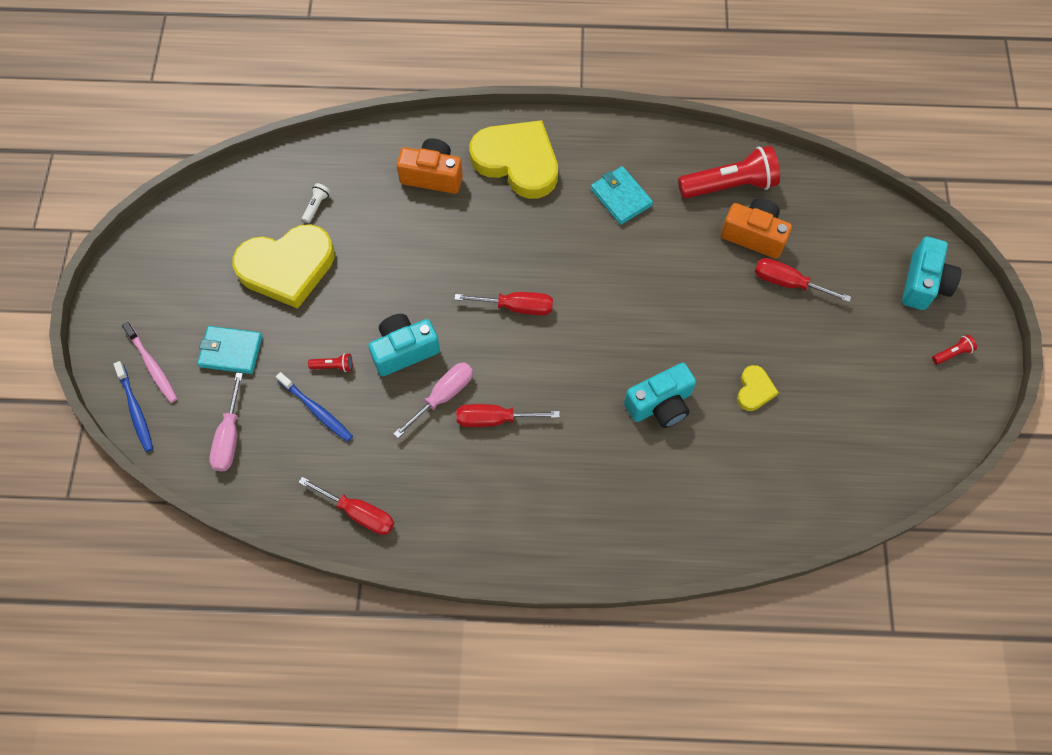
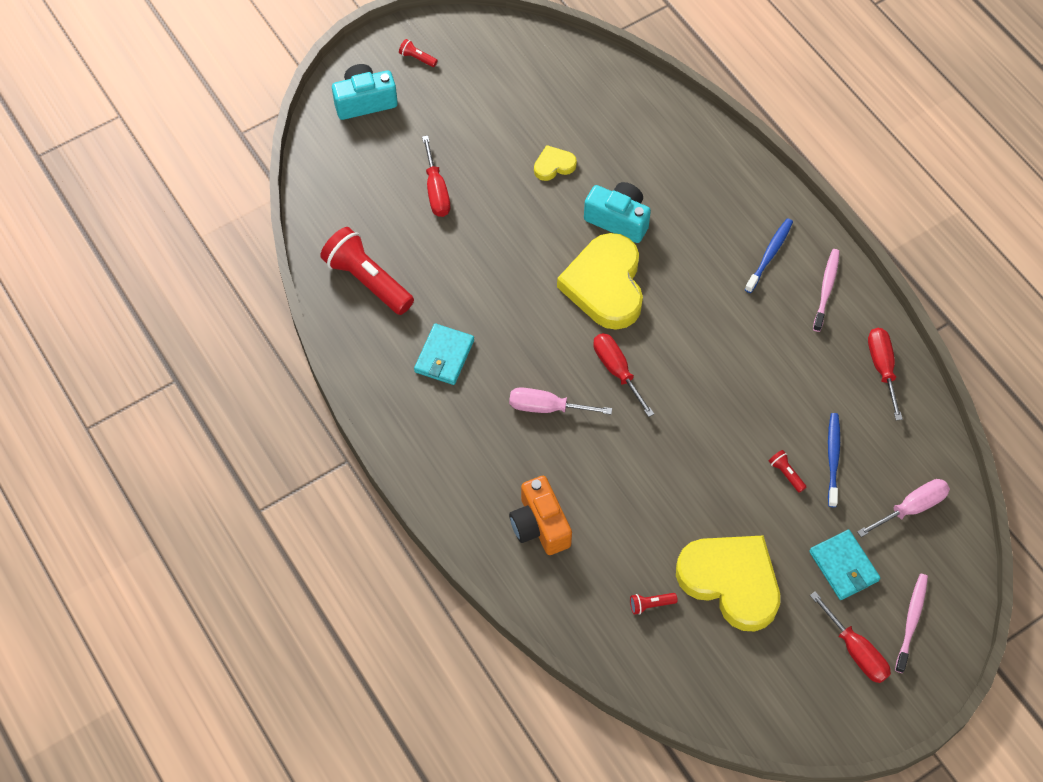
camera: 125 degrees left, 5 degrees down
blue toothbrush [114,361,153,452] -> blue toothbrush moved to [745,218,793,293]
white flashlight [302,183,330,223] -> red flashlight [630,593,678,615]
turquoise camera [368,314,440,376] -> none
pink screwdriver [394,362,473,438] -> pink screwdriver moved to [509,387,612,414]
red screwdriver [456,404,560,427] -> red screwdriver moved to [810,591,891,683]
yellow heart [470,120,558,199] -> yellow heart moved to [557,233,643,330]
orange camera [721,198,792,259] -> none
none -> pink toothbrush [813,249,840,332]

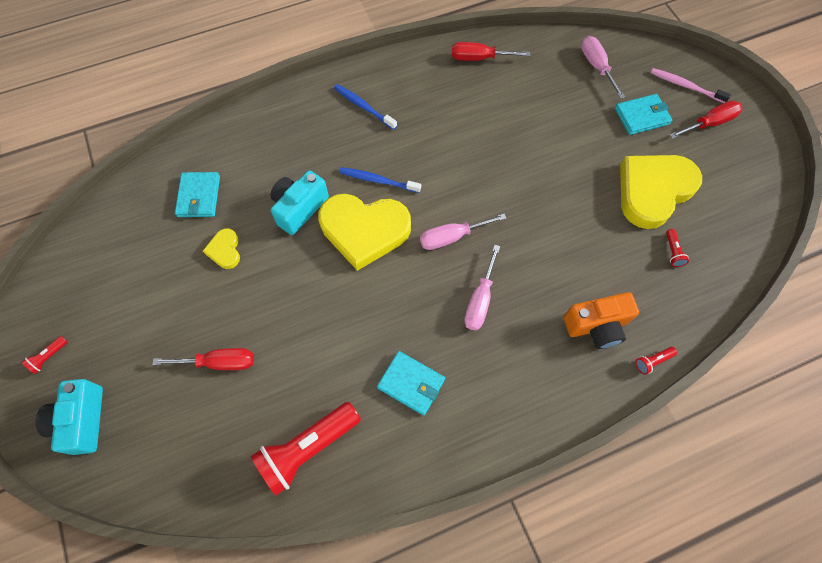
camera: 80 degrees left, 5 degrees up
red screwdriver [593,333,654,417] -> pink screwdriver [420,213,507,250]
red flashlight [769,450,806,493] -> red flashlight moved to [636,347,677,375]
pink toothbrush [813,249,840,332] -> none
blue toothbrush [828,413,840,507] -> blue toothbrush moved to [339,167,421,193]
none -> turquoise wallet [175,172,220,217]

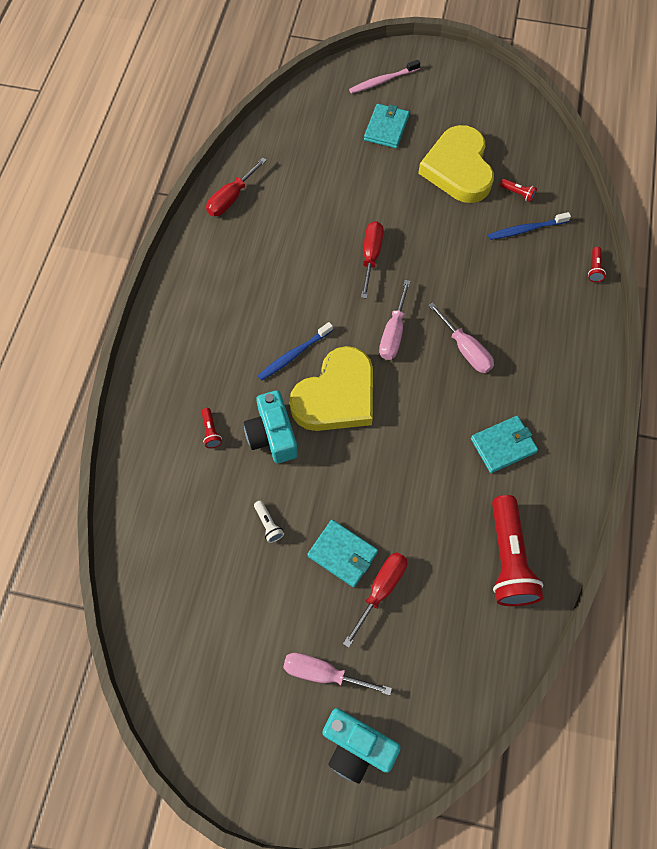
camera: 55 degrees left, 0 degrees up
red flashlight [22,336,68,374] -> red flashlight moved to [201,408,222,448]
turquoise wallet [175,172,220,217] -> turquoise wallet moved to [307,520,378,587]
yellow heart [203,229,240,269] -> white flashlight [254,500,284,543]
blue toothbrush [334,84,397,130] -> blue toothbrush moved to [488,212,571,240]
orange camera [564,292,639,349] -> none
pink screwdriver [581,36,625,99] -> pink screwdriver moved to [283,653,392,695]
red screwdriver [670,101,743,139] -> red screwdriver moved to [361,221,384,299]

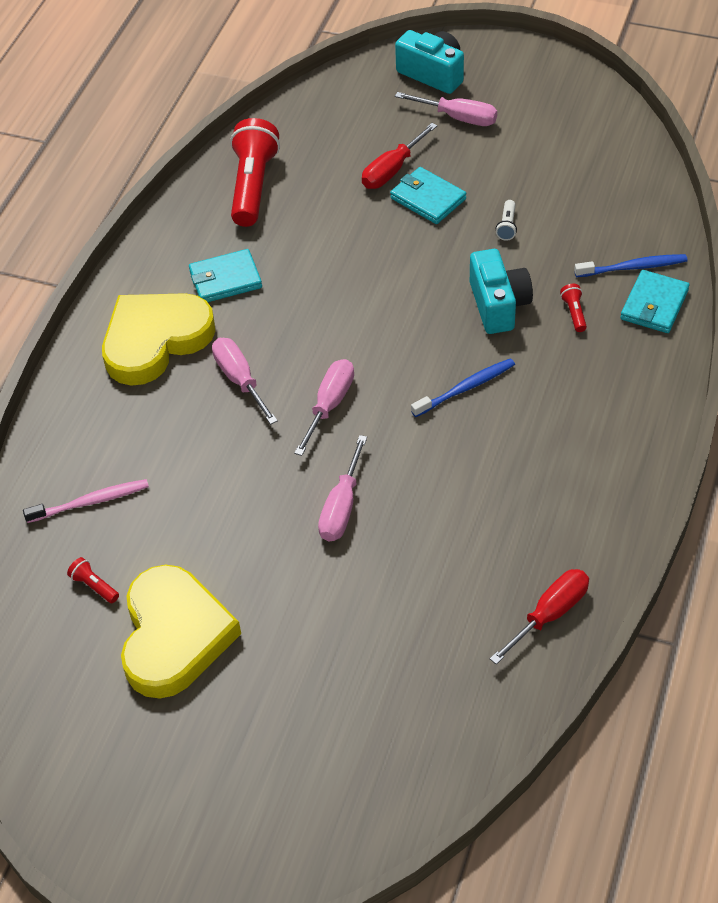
camera: 170 degrees left, 15 degrees down
white flashlight [254,500,284,543] -> white flashlight turned 150 degrees counterclockwise [496,200,517,241]
yellow heart [289,346,373,431] -> yellow heart moved to [102,293,216,386]
pink toothbrush [349,60,420,94] -> pink toothbrush moved to [23,479,149,523]
red screwdriver [361,221,384,299] -> pink screwdriver [318,435,367,541]
turquoise wallet [364,104,409,148] -> turquoise wallet moved to [620,270,690,333]
blue toothbrush [488,212,571,240] -> blue toothbrush moved to [574,254,688,277]
red flashlight [588,247,606,282] -> none

